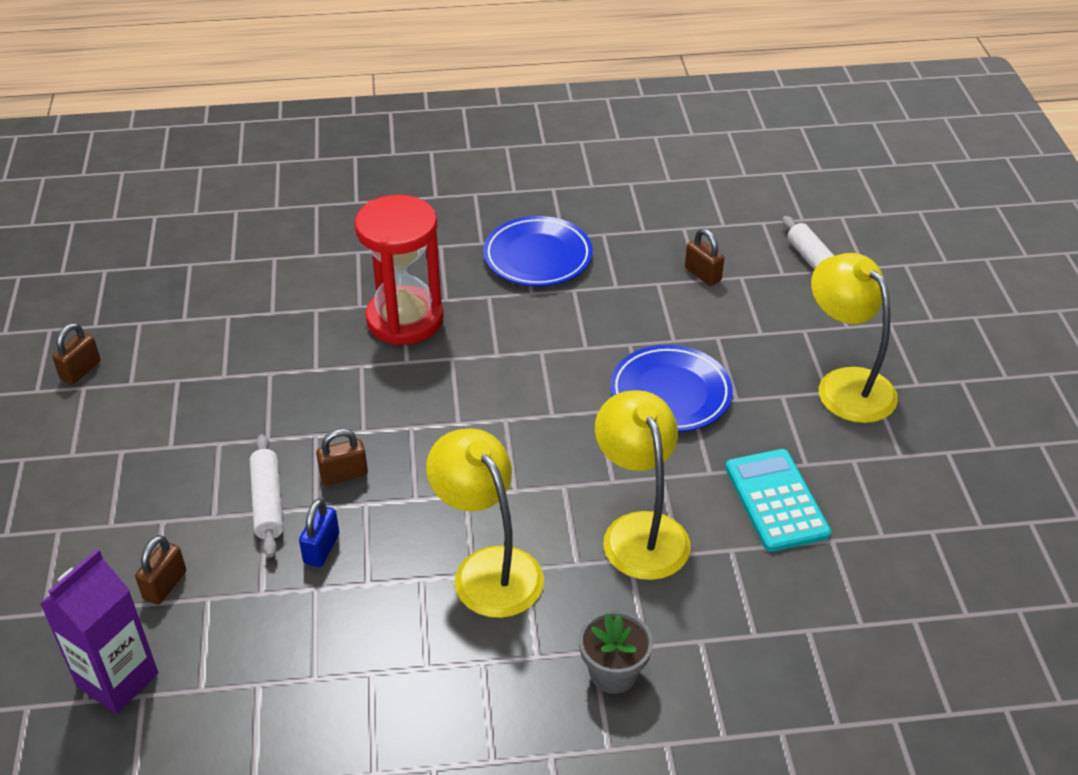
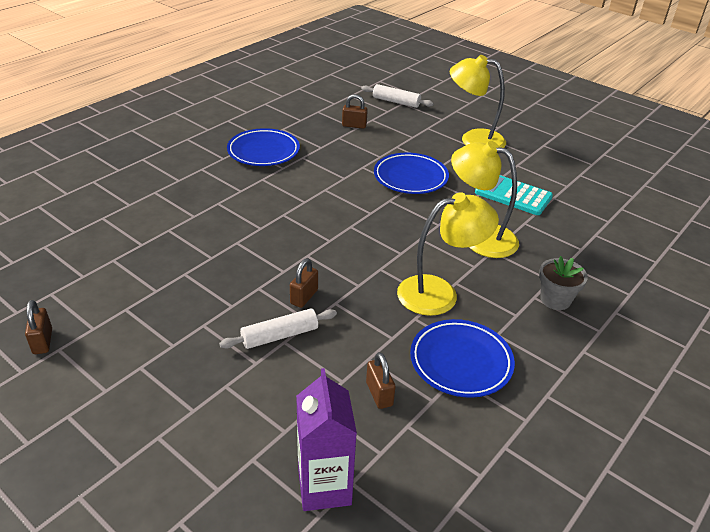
camera: 45 degrees left, 5 degrees down
brown padlock [135,535,186,605] -> brown padlock moved to [366,352,395,409]
white rolling pin [250,434,283,557] -> white rolling pin turned 60 degrees counterclockwise [219,308,337,349]
blue padlock [299,498,339,567] -> none
red hourglass [354,195,444,345] -> none
yellow lamp [426,428,544,618] -> yellow lamp turned 150 degrees clockwise [397,192,499,316]
none -> blue plate [410,319,515,398]

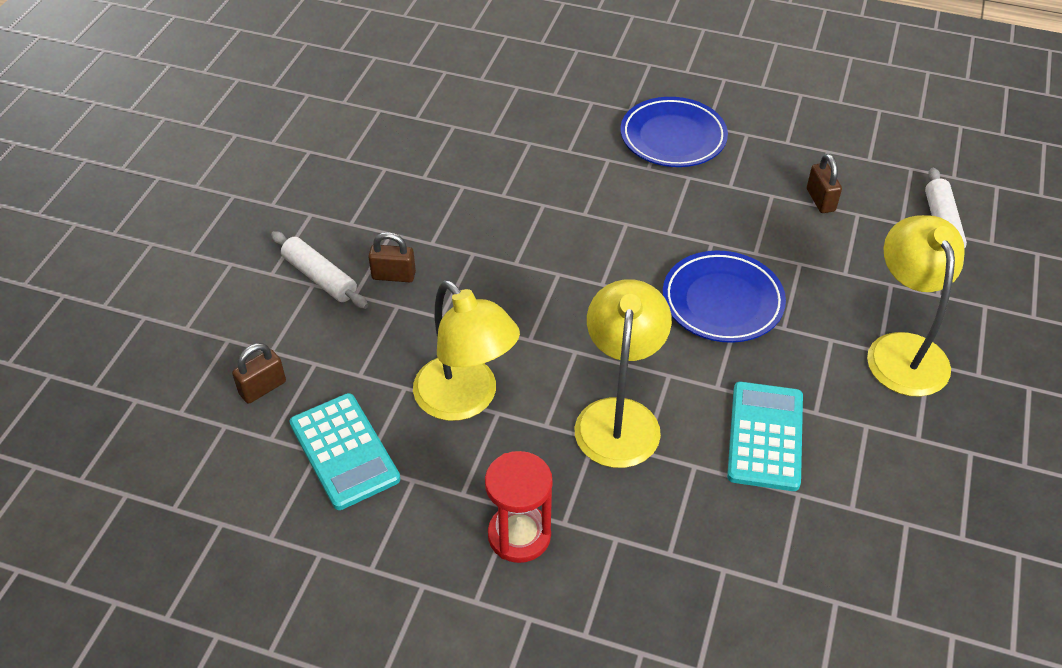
camera: 70 degrees right, 10 degrees up
brown padlock [25,300,52,354] -> none
purple carton [296,368,357,511] -> none
blue plate [410,319,515,398] -> turquoise calculator [290,393,401,510]
grey flower pot [539,256,588,310] -> red hourglass [485,451,553,563]

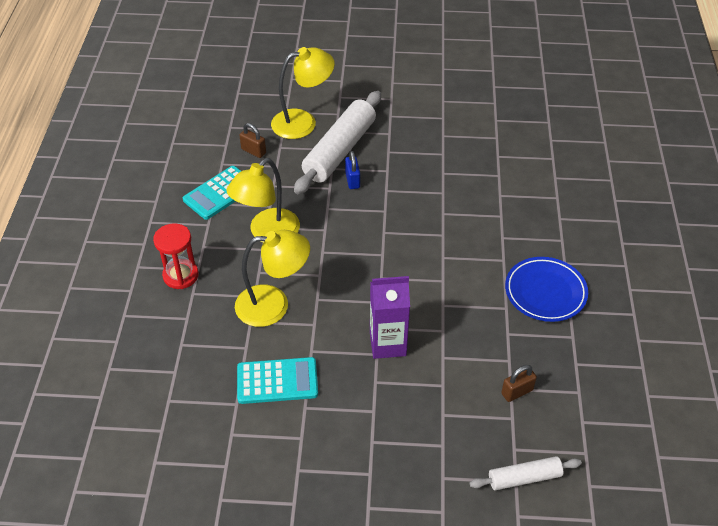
camera: 75 degrees right, 0 degrees up
white rolling pin [271,231,368,309] -> white rolling pin [294,91,381,194], size x1.90
brown padlock [368,232,416,282] -> blue padlock [345,151,360,189]
blue plate [663,251,786,343] -> purple carton [370,276,410,359]
yellow lamp [867,215,965,396] -> yellow lamp moved to [271,47,335,139]

